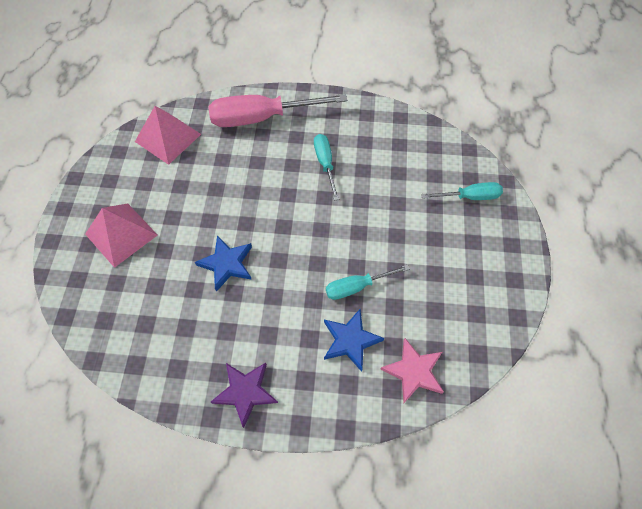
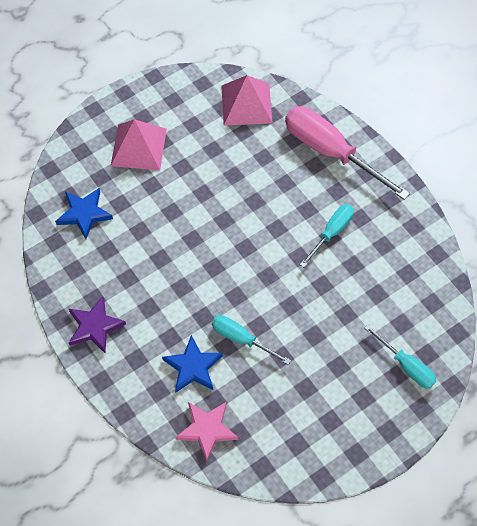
camera: 50 degrees right, 0 degrees up
blue star [195,235,252,292] -> blue star moved to [55,188,113,239]

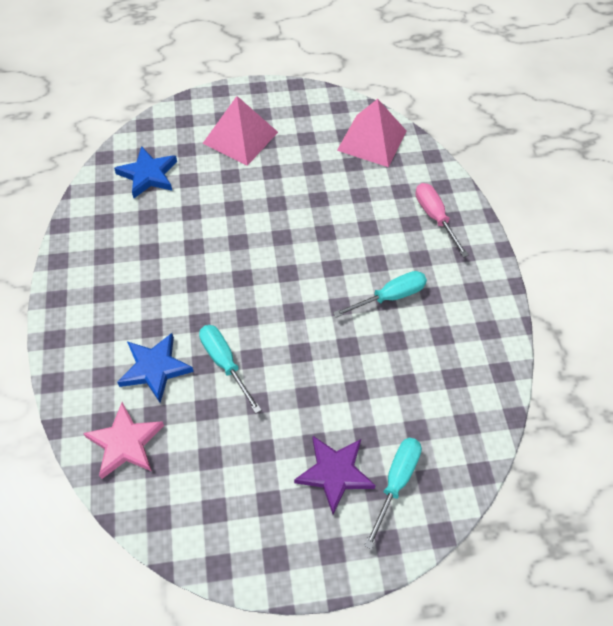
camera: 25 degrees right, 5 degrees down
purple star [69,296,126,353] -> purple star moved to [294,436,376,514]
pink screwdriver [285,106,410,200] -> pink screwdriver [416,183,469,257], size x0.54
turquoise screwdriver [365,325,437,389] -> turquoise screwdriver turned 135 degrees counterclockwise [364,438,422,549]

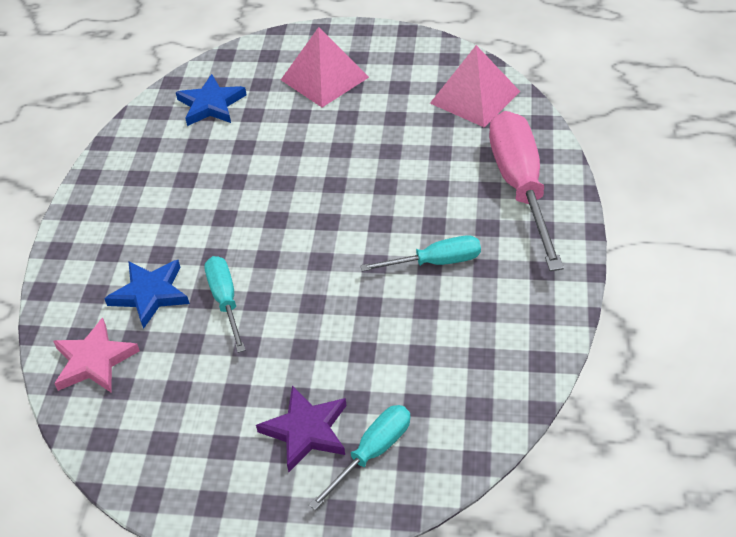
camera: 20 degrees right, 10 degrees down
pink screwdriver [416,183,469,257] -> pink screwdriver [489,111,564,271], size x1.84

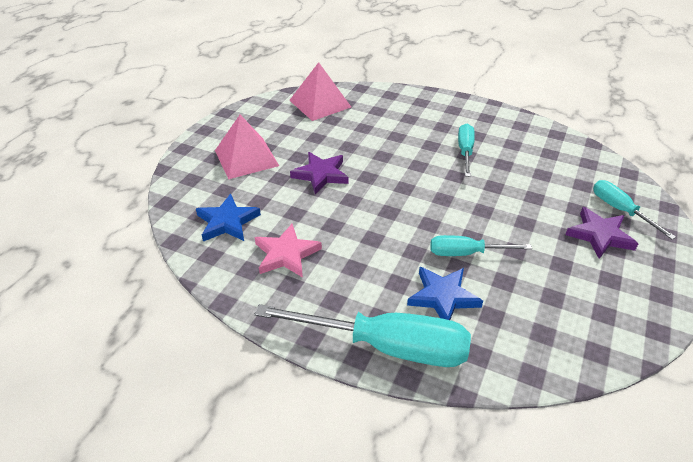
camera: 75 degrees left, 5 degrees down
pink star [53,318,140,392] -> pink star moved to [255,224,322,278]
pink screwdriver [489,111,564,271] -> none
none -> turquoise screwdriver [255,304,471,367]
none -> purple star [290,152,349,194]

